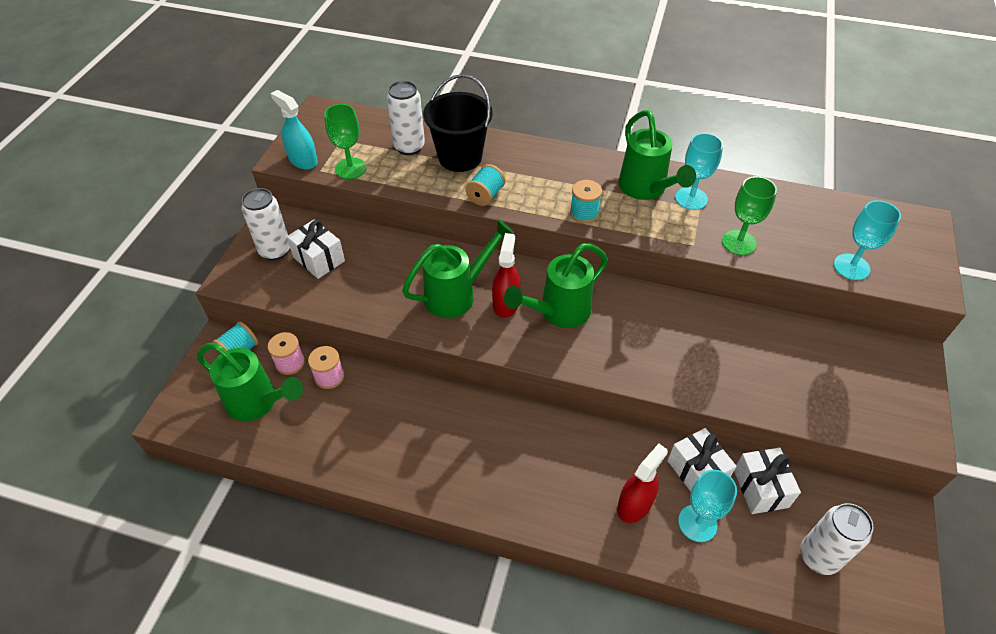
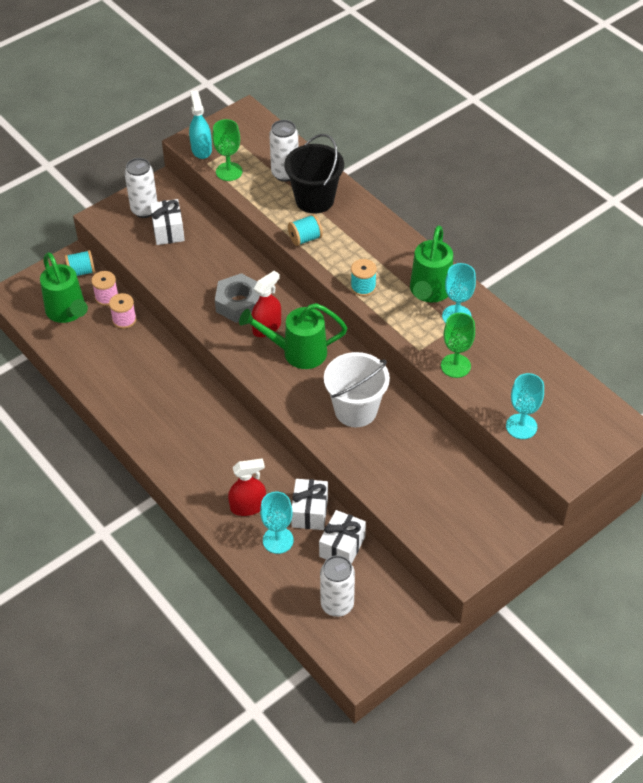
camera: 35 degrees right, 0 degrees up
green watering can [402,219,514,318] -> grey nut [215,273,260,323]
none -> white bucket [324,352,390,427]

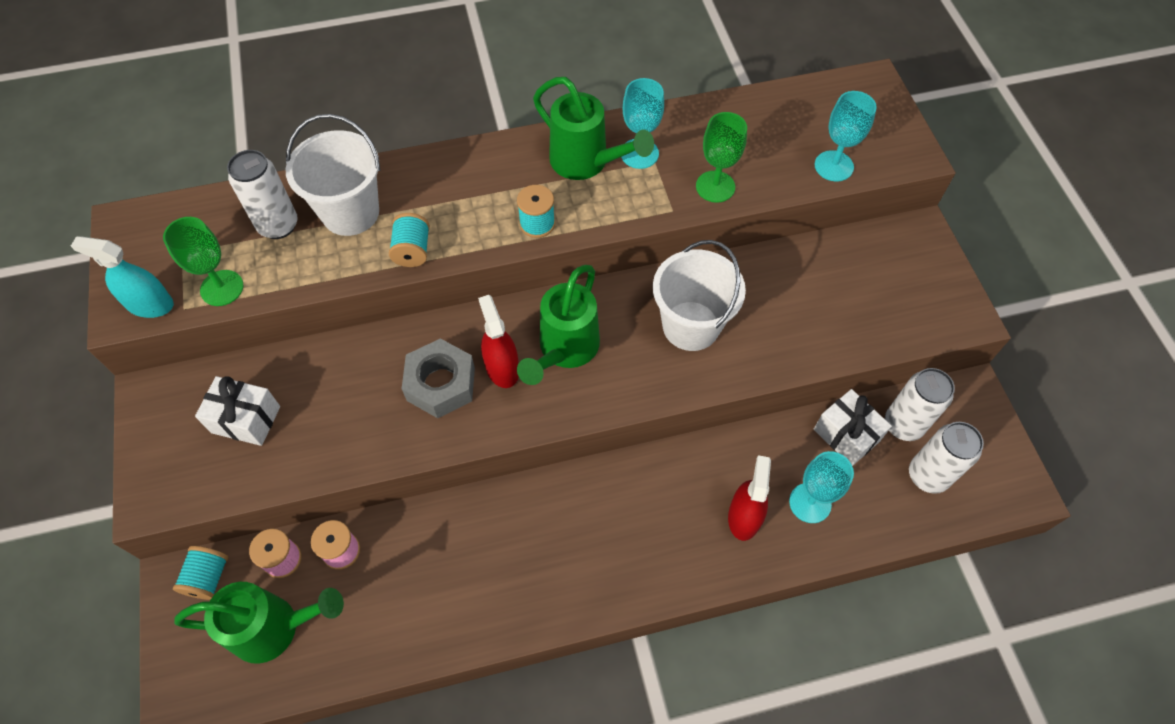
camera: 65 degrees left, 10 degrees up
white can [125,158,157,218] -> white can moved to [885,368,955,441]
black bucket [284,134,344,213] -> white bucket [286,114,380,236]
white gift [291,479,328,530] -> none

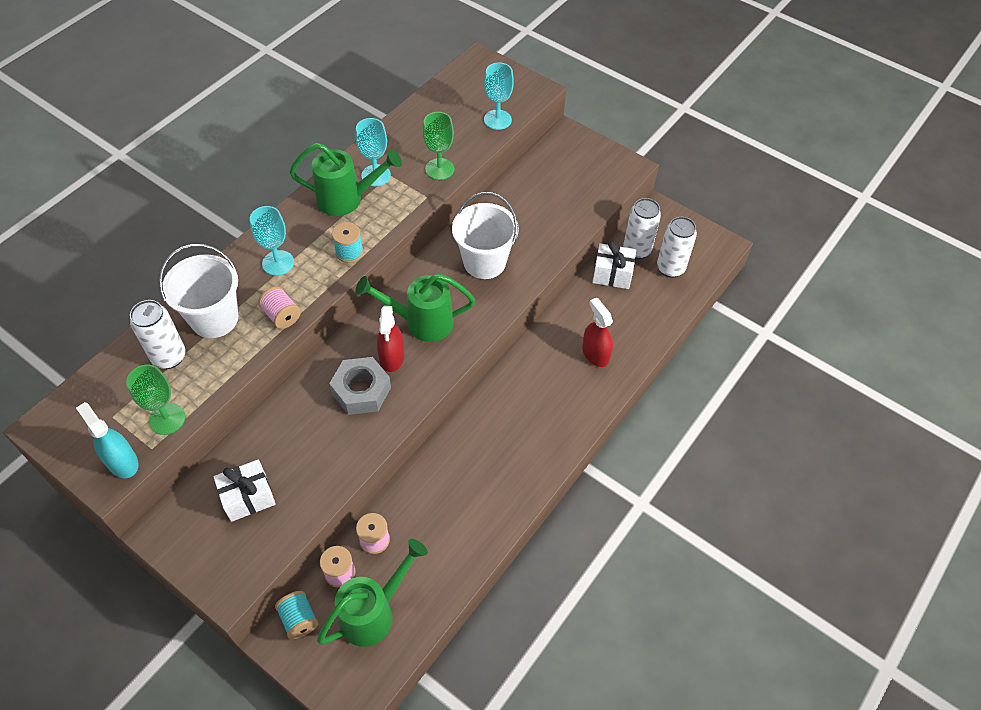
camera: 40 degrees left, 5 degrees down
turquoise spray bottle [71,236,174,318] -> turquoise spray bottle turned 75 degrees clockwise [76,402,139,478]
turquoise spool [389,213,430,267] -> pink spool [258,286,301,329]
red spray bottle [478,295,519,388] -> red spray bottle turned 120 degrees counterclockwise [377,306,404,372]
green watering can [517,265,600,385] -> green watering can turned 105 degrees clockwise [356,274,475,342]
turquoise goblet [789,451,854,523] -> turquoise goblet moved to [250,206,294,276]

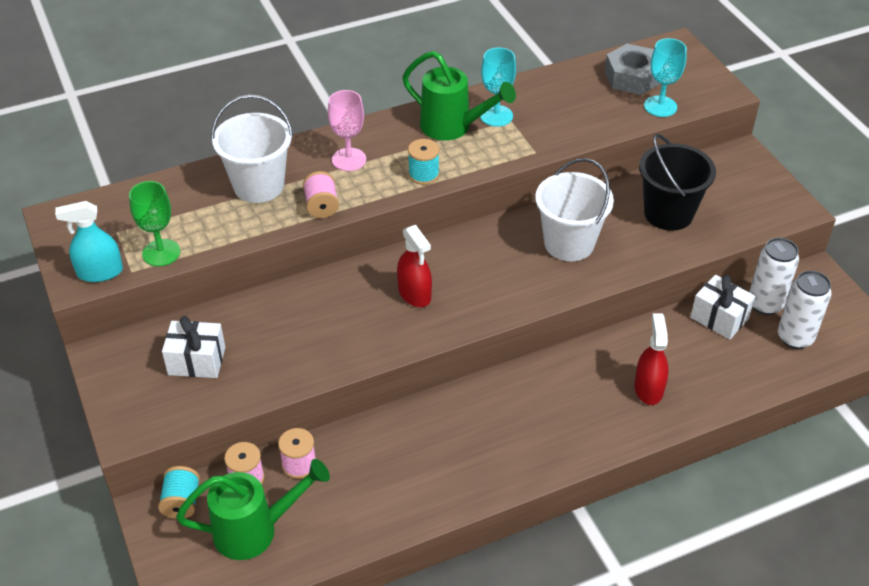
camera: 30 degrees right, 10 degrees down
turquoise spray bottle [76,402,139,478] -> turquoise spray bottle turned 90 degrees counterclockwise [55,201,123,282]
white can [130,300,186,369] -> none
turquoise goblet [250,206,294,276] -> pink goblet [328,90,366,171]
grey nut [329,357,391,415] -> grey nut moved to [605,44,661,95]
green watering can [356,274,475,342] -> none
red spray bottle [377,306,404,372] -> red spray bottle turned 60 degrees counterclockwise [397,225,432,307]
green goblet [423,112,454,180] -> none
none -> black bucket [639,134,716,231]

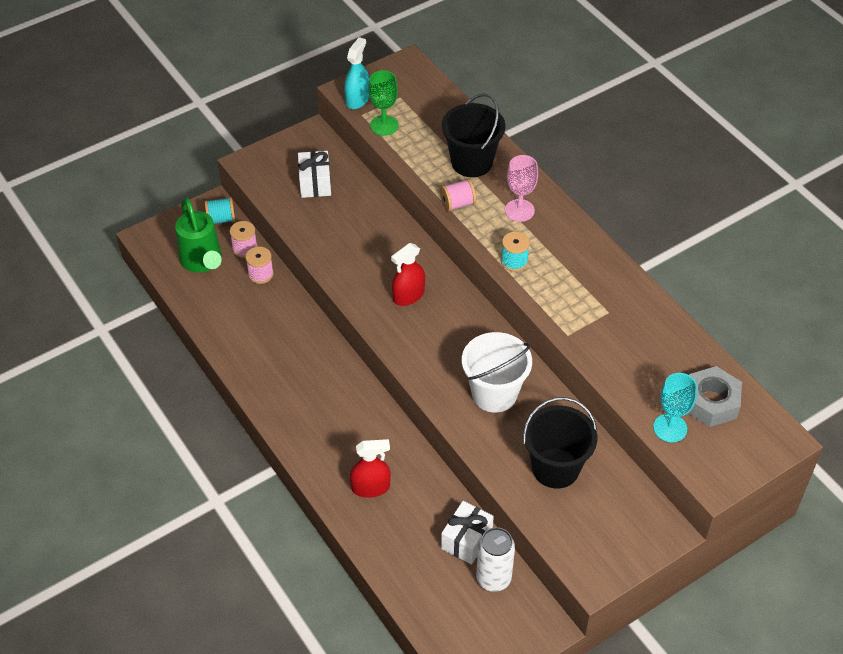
camera: 80 degrees right, 5 degrees up
turquoise spray bottle [55,201,123,282] -> turquoise spray bottle turned 45 degrees clockwise [344,37,370,109]
white bucket [211,95,293,203] -> black bucket [442,94,505,177]
green watering can [402,51,516,141] -> none
turquoise goblet [480,47,516,127] -> none
white can [778,271,832,349] -> none

